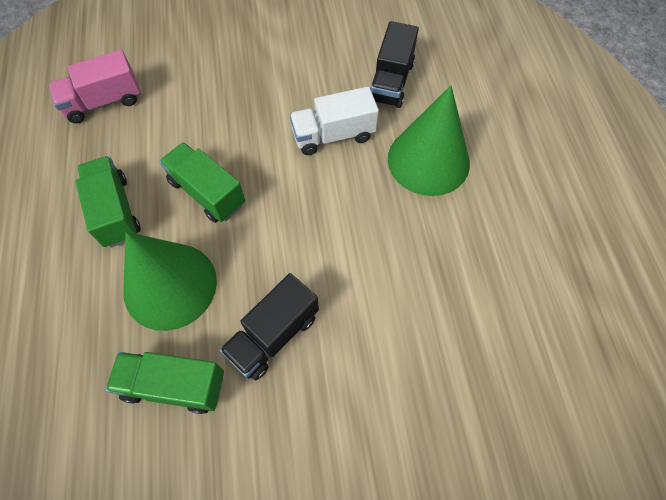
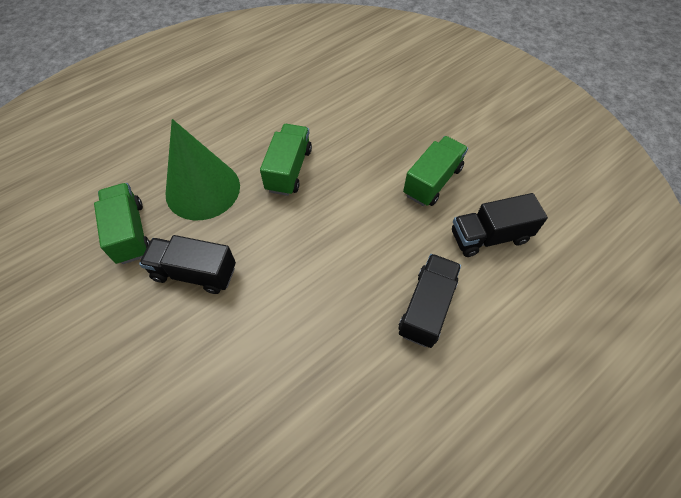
camera: 60 degrees right, 5 degrees down
pink truck [49,50,141,123] -> none
green truck [75,156,141,247] -> green truck moved to [403,136,468,206]
white truck [290,87,379,155] -> none
green cone [388,85,470,196] -> black truck [398,254,461,348]

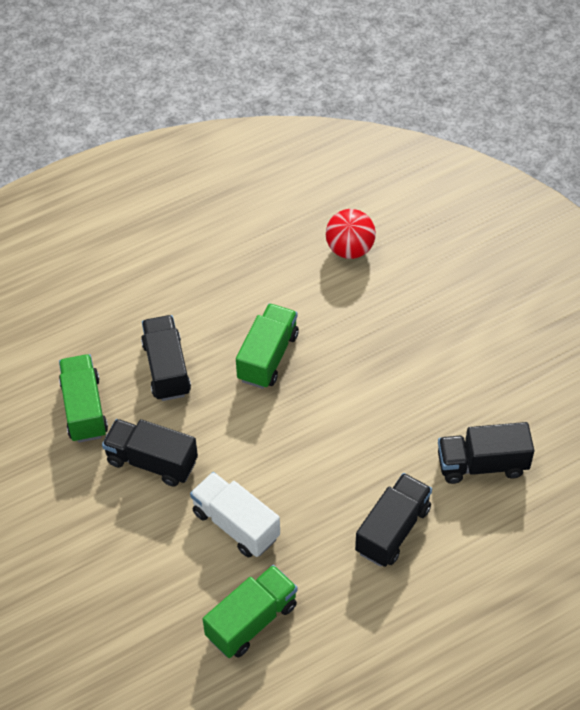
camera: 10 degrees right, 5 degrees down
green cone [166,119,240,220] -> black truck [141,315,191,401]
green truck [403,136,468,206] -> green truck moved to [203,565,298,658]
none -> white truck [190,472,280,557]
none -> red ball [326,209,376,259]

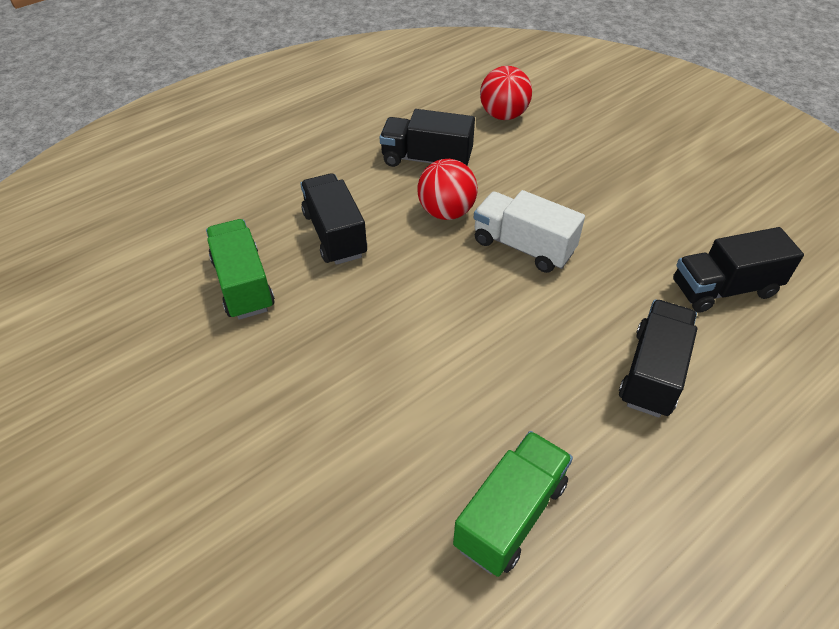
camera: 10 degrees left, 5 degrees down
black truck [102,419,198,487] -> black truck moved to [380,109,475,167]
white truck [190,472,280,557] -> white truck moved to [474,190,585,273]
green truck [236,303,299,389] -> red ball [418,159,478,220]

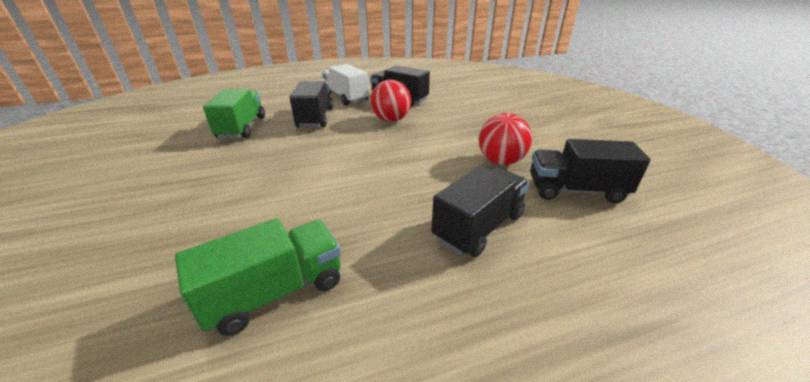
camera: 20 degrees right, 15 degrees down
white truck [474,190,585,273] -> white truck moved to [322,64,369,106]
red ball [480,66,532,120] -> red ball moved to [479,113,532,165]

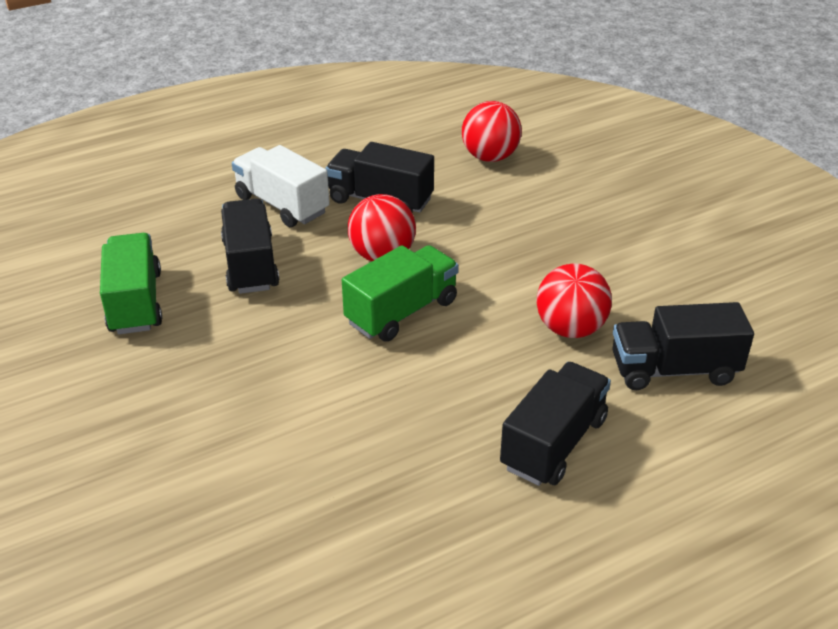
camera: 10 degrees left, 5 degrees up
green truck [175,218,341,336] -> green truck moved to [342,245,459,342]
none -> red ball [462,101,522,162]

